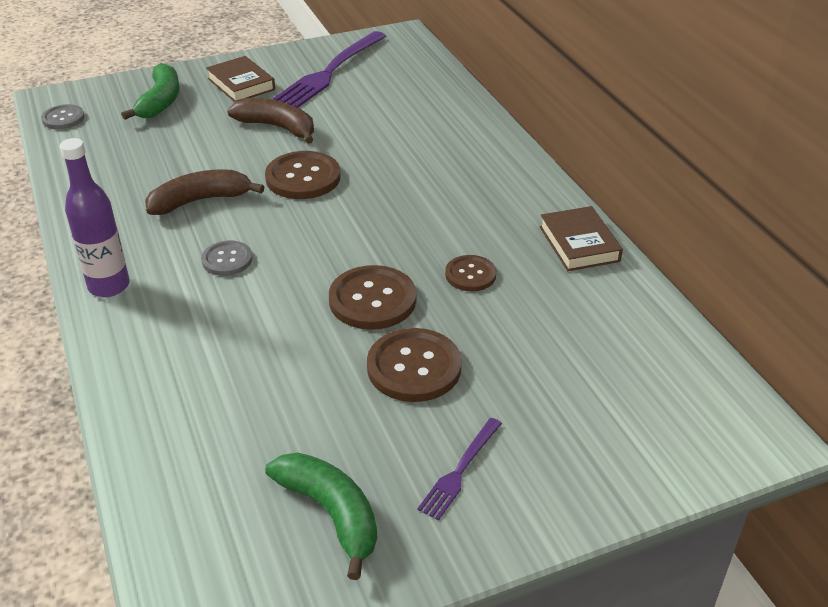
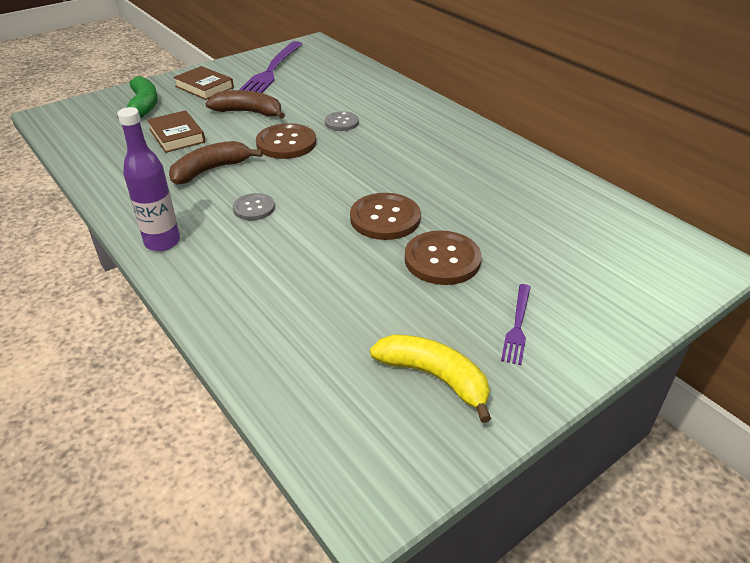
camera: 15 degrees left, 0 degrees up
grey button [41,104,85,129] -> grey button moved to [325,112,359,131]
green banana [265,453,377,580] -> yellow banana [370,334,491,423]
brown button [445,255,496,291] -> none
brown book [539,206,623,271] -> brown book moved to [147,110,205,153]

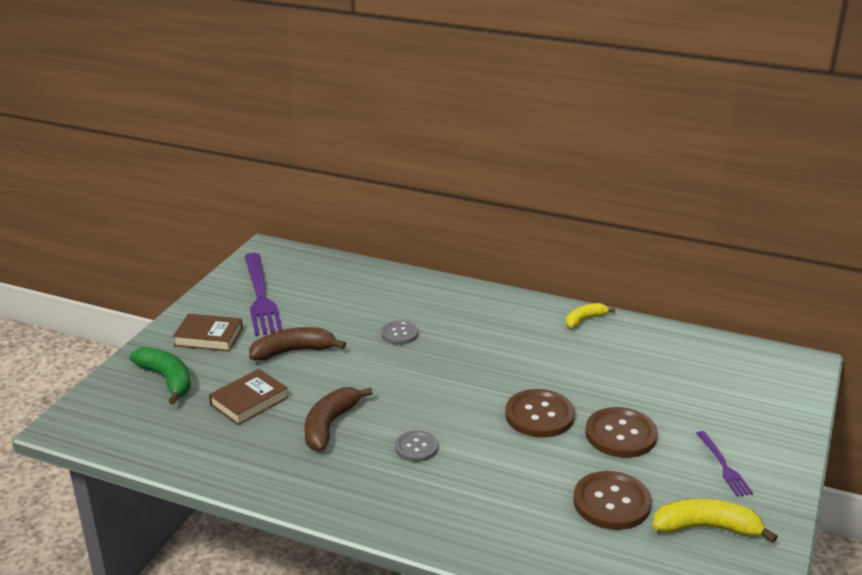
camera: 30 degrees left, 10 degrees down
purple bottle [117,107,180,251] -> none
brown book [147,110,205,153] -> brown book turned 75 degrees counterclockwise [209,369,288,425]
brown button [256,123,316,159] -> brown button moved to [573,471,652,530]
none -> yellow banana [566,303,615,328]

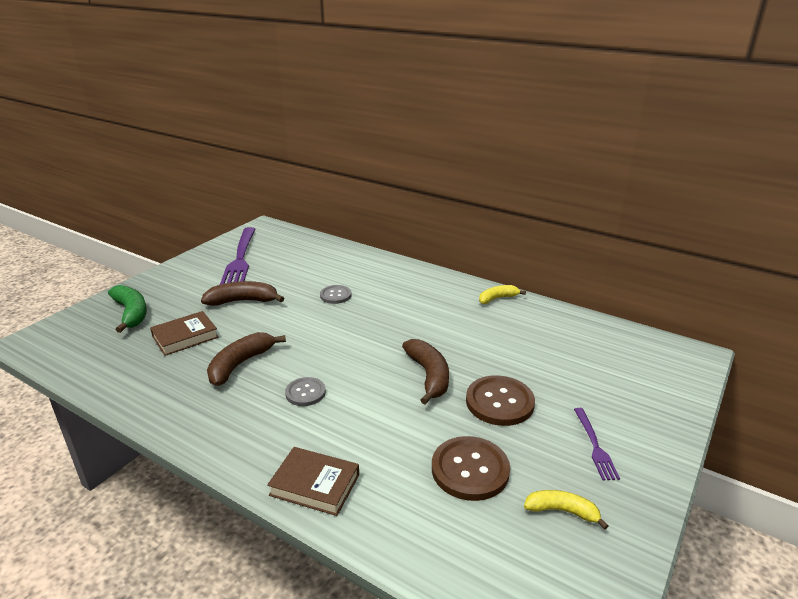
camera: 10 degrees right, 0 degrees up
brown book [173,313,243,351] -> brown book moved to [267,447,359,516]
brown button [505,389,575,438] -> brown banana [402,339,449,405]
yellow banana [653,498,778,543] -> yellow banana [524,490,608,529], size x0.64

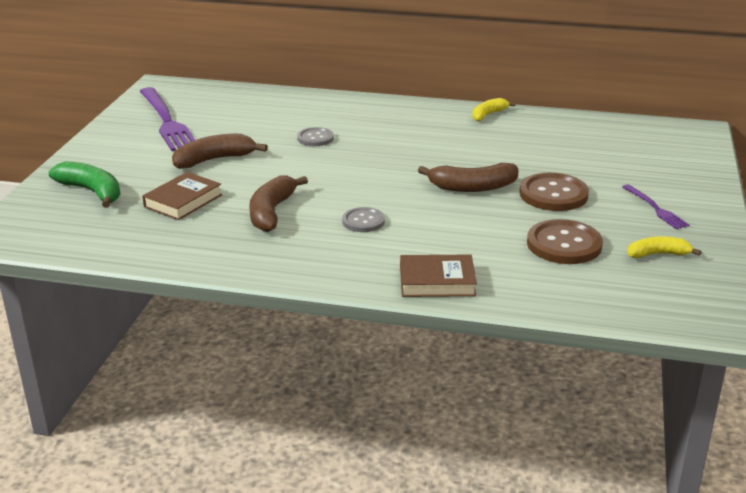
camera: 20 degrees left, 0 degrees up
brown banana [402,339,449,405] -> brown banana turned 120 degrees clockwise [418,163,519,192]

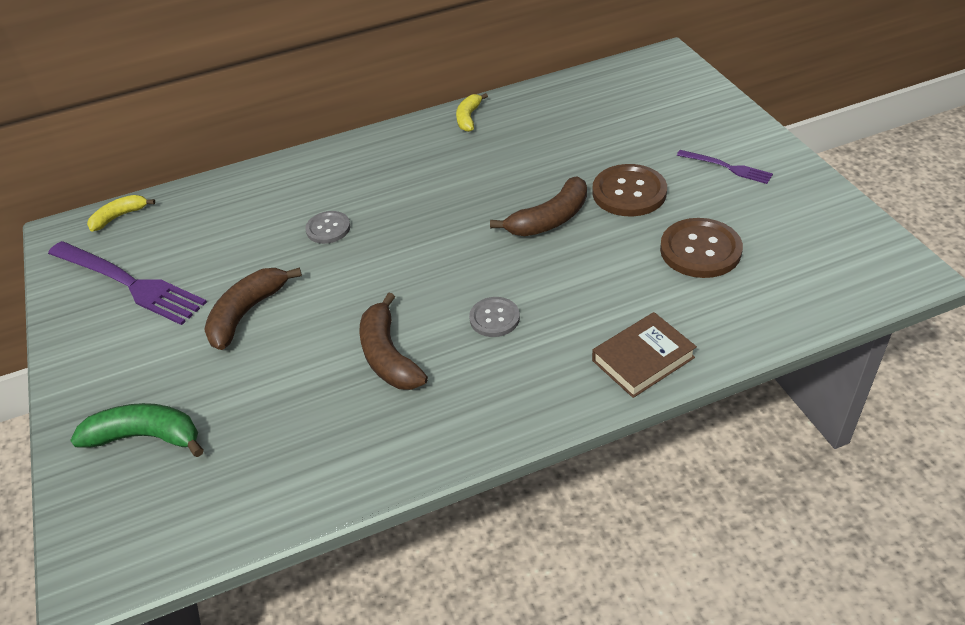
camera: 30 degrees left, 15 degrees up
brown book [142,172,222,220] -> none
yellow banana [627,236,701,258] -> yellow banana moved to [87,195,155,232]

